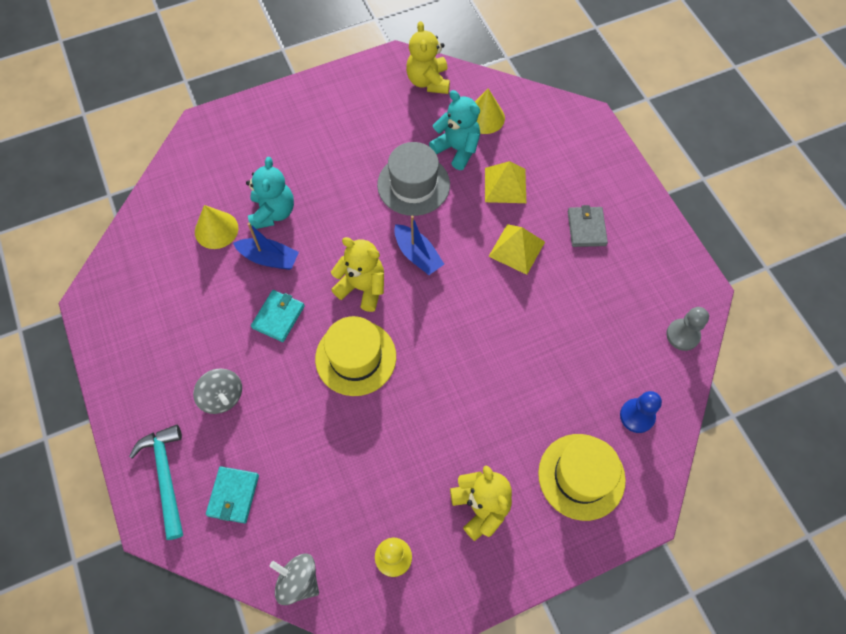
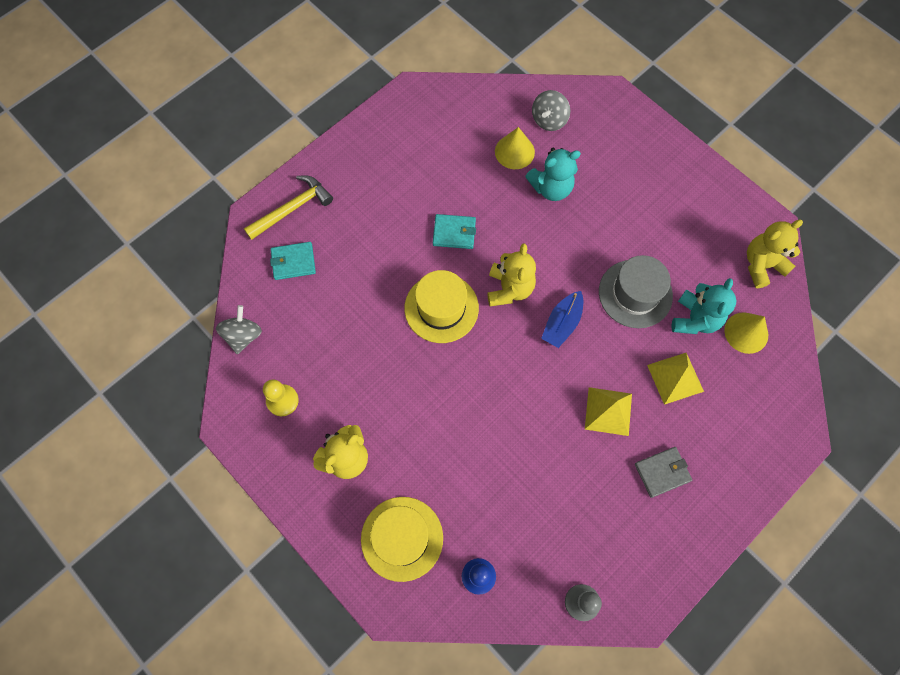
camera: 70 degrees right, 5 degrees up
turquoise hammer [129,425,183,540] -> yellow hammer [244,175,333,240]
grey spinning top [193,369,242,414] -> grey spinning top moved to [532,90,570,131]
blue boat [233,223,299,270] -> none

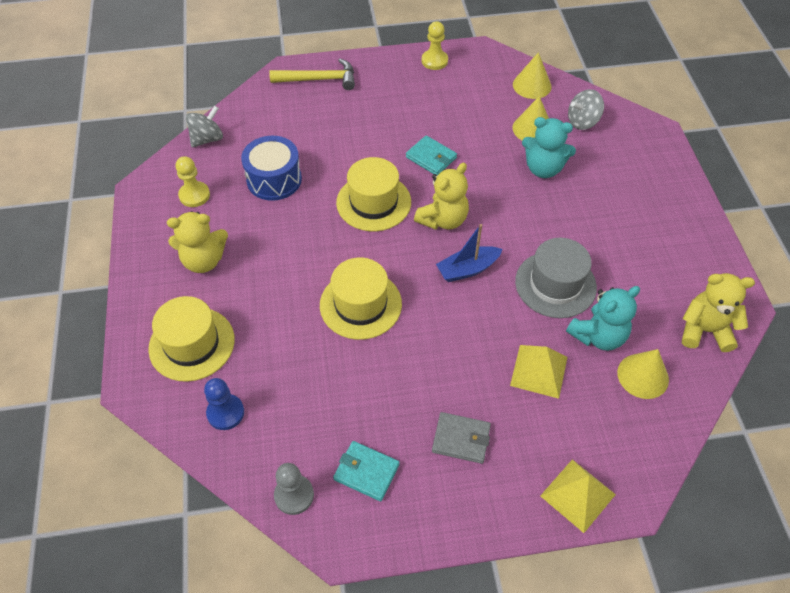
camera: 35 degrees right, 15 degrees down
turquoise wallet [270,242,316,280] -> turquoise wallet moved to [333,441,400,501]
yellow pyramid [585,387,632,436] -> yellow pyramid moved to [540,459,616,533]
none -> blue drum [241,136,302,201]
none -> yellow hat [320,257,402,340]
none -> yellow pawn [422,21,448,70]
none -> yellow cone [513,52,552,99]

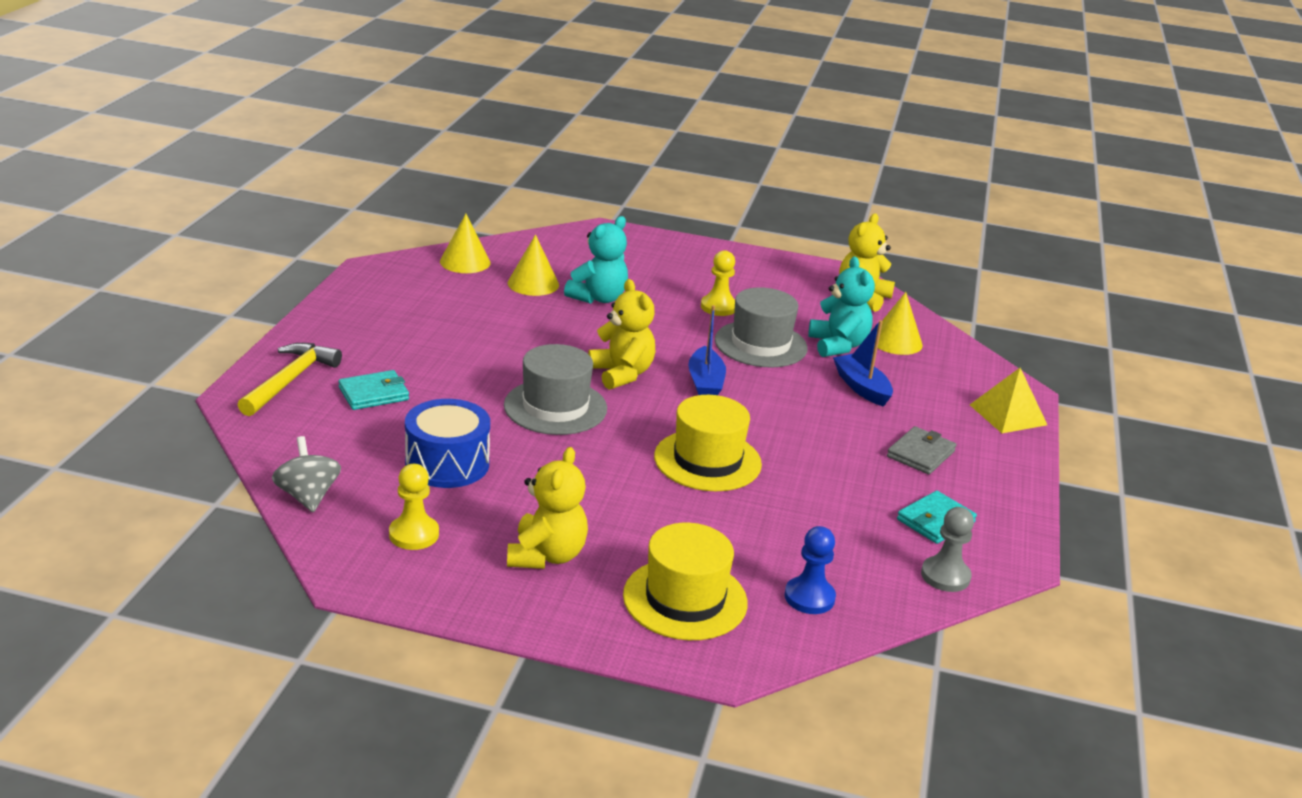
camera: 70 degrees left, 25 degrees down
yellow hat [336,157,411,231] -> grey hat [504,344,607,435]
turquoise wallet [406,135,457,175] -> turquoise wallet moved to [338,370,409,410]
yellow pawn [422,21,448,70] -> yellow pawn moved to [701,250,735,316]
yellow pyramid [510,345,567,399] -> blue boat [833,320,893,407]
grey spinning top [568,89,604,130] -> none

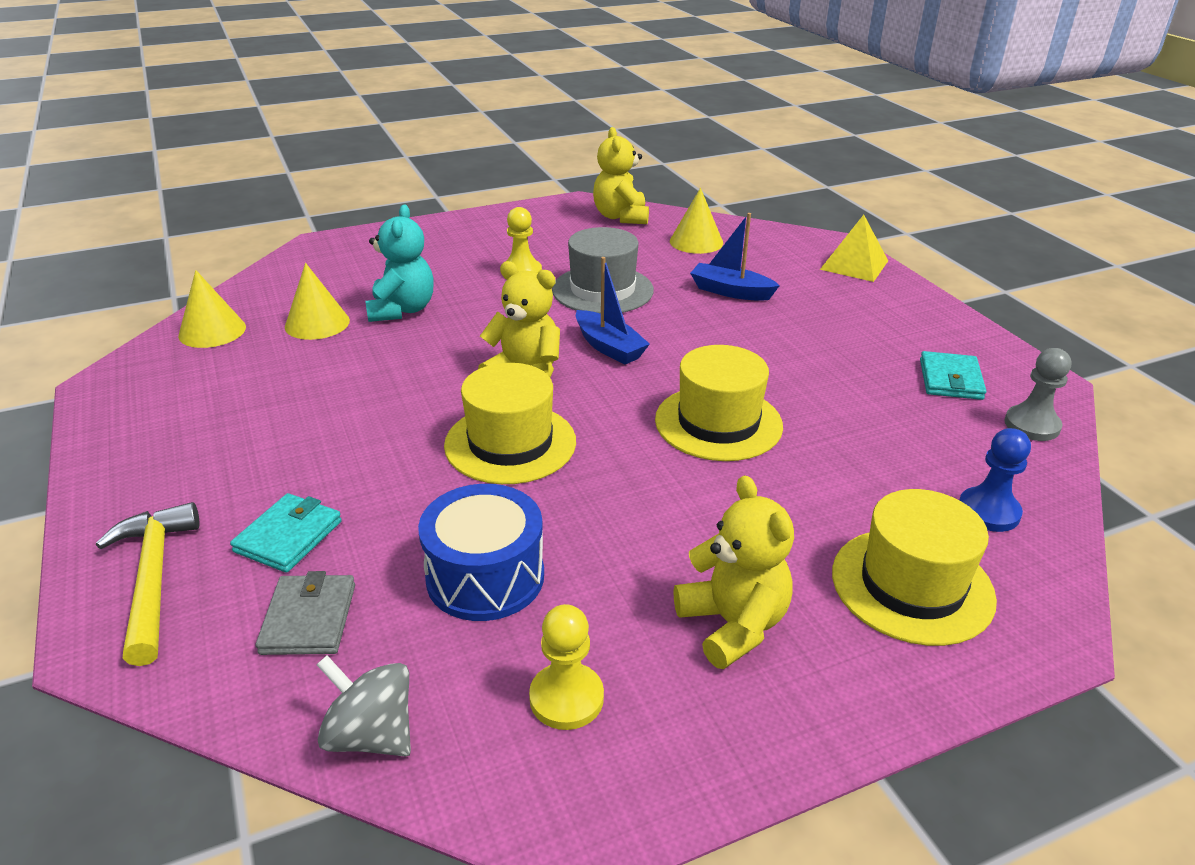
camera: 35 degrees left, 5 degrees up
grey hat [504,344,607,435] -> yellow hat [444,363,576,484]
turquoise teddy bear [808,256,875,357] -> none
grey wallet [887,426,956,474] -> grey wallet moved to [256,571,355,655]

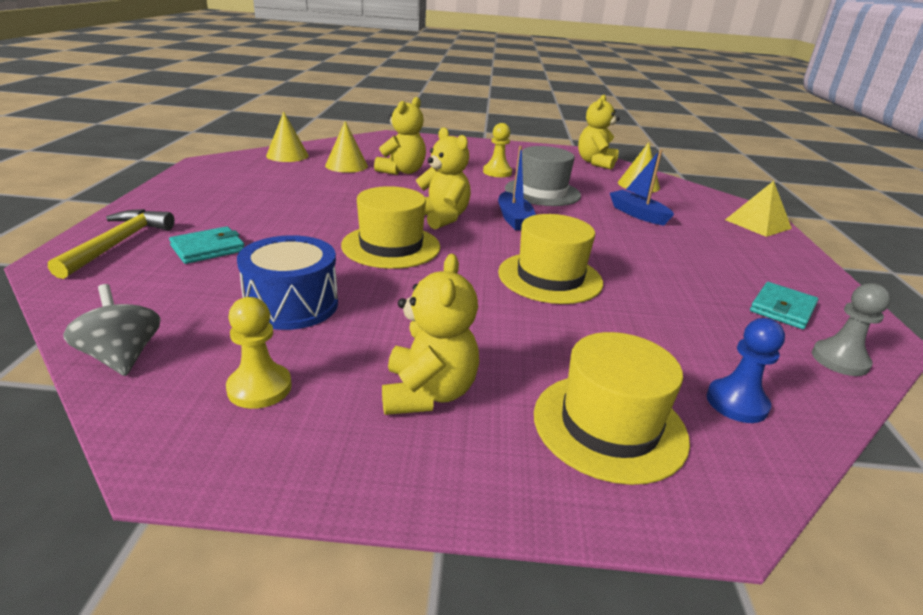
camera: 25 degrees right, 5 degrees down
grey wallet [256,571,355,655] -> none
turquoise teddy bear [365,205,434,322] -> yellow teddy bear [374,97,426,175]

